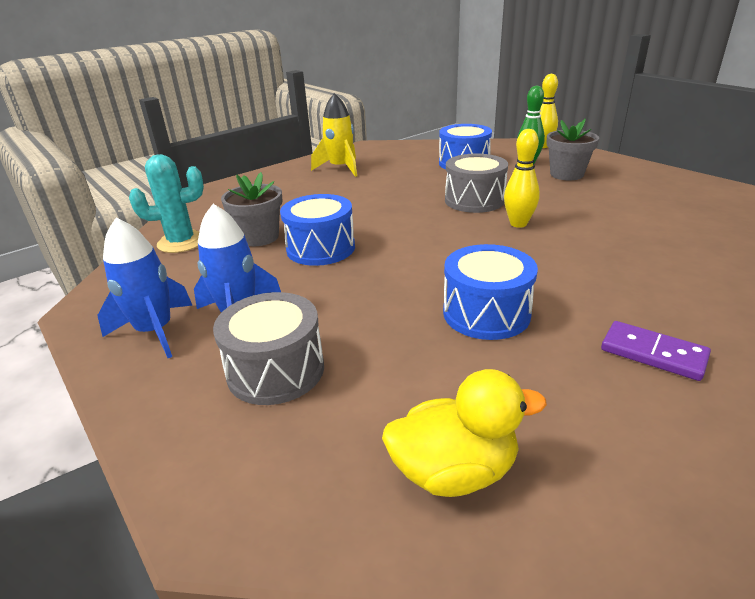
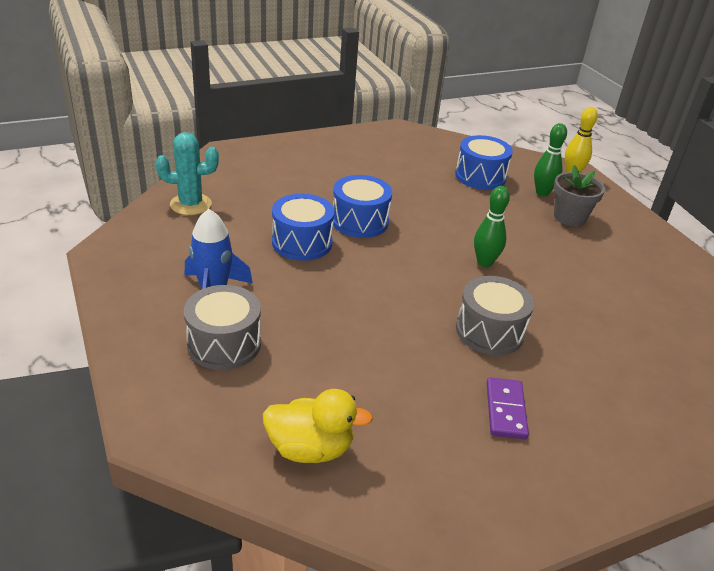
camera: 10 degrees right, 5 degrees up
blue rocket [97,218,193,358] -> none
grey flower pot [221,172,282,246] -> none
yellow rocket [311,93,357,177] -> none
blue drum [443,244,538,340] -> blue drum moved to [333,175,392,238]
grey drum [445,154,508,213] -> grey drum moved to [456,276,534,355]
yellow bowling pin [504,129,540,228] -> green bowling pin [474,186,510,267]
purple domino [601,321,711,381] -> purple domino turned 45 degrees clockwise [487,377,529,439]

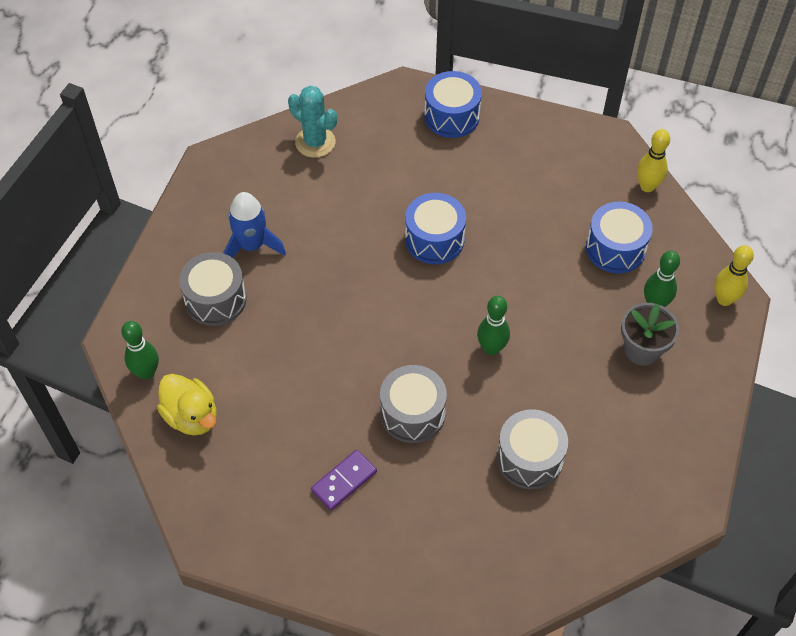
camera: 45 degrees right, 20 degrees up
blue drum [272,194,334,261] -> blue drum moved to [424,71,482,138]
none -> green bowling pin [121,321,159,380]
none -> grey drum [497,409,568,489]
none -> yellow bowling pin [637,129,670,192]

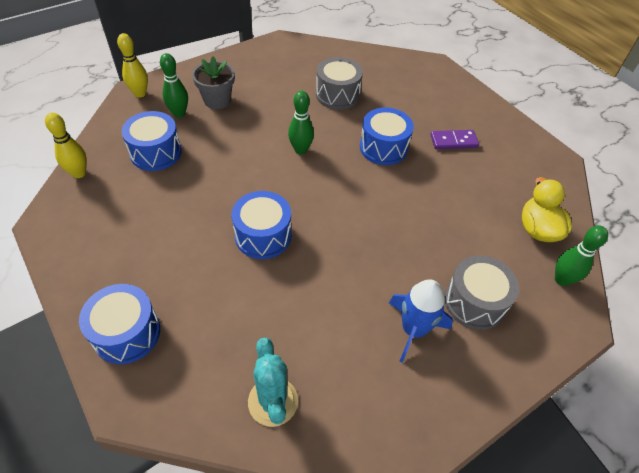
camera: 145 degrees left, 5 degrees down
grey drum [380,365,447,443] -> blue drum [360,107,414,165]

